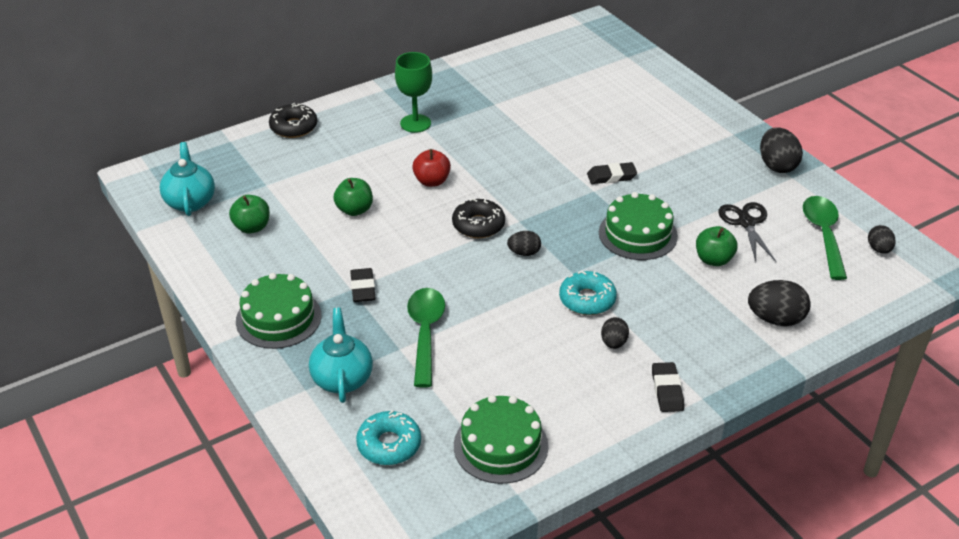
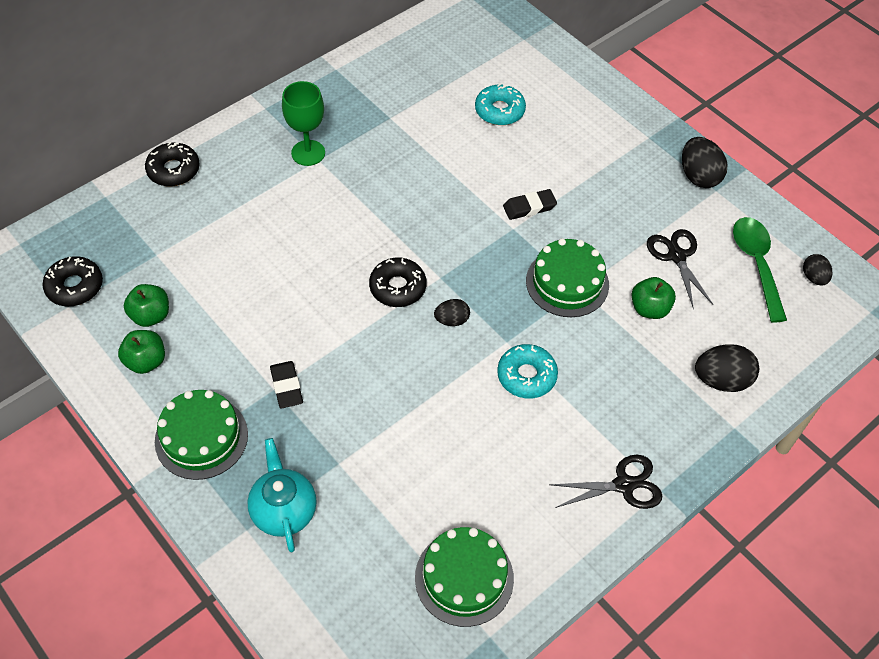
camera: 10 degrees left, 15 degrees up
turquoise teapot [160,142,215,216] -> black donut [42,256,103,306]
green apple [333,178,373,216] -> green apple moved to [118,330,165,374]
turquoise donut [356,410,421,465] -> turquoise donut moved to [475,83,526,125]
green spoon [407,288,445,388] -> none
red apple [412,149,451,187] -> none
black egg [601,317,629,349] -> none
black eraser [652,362,684,412] -> black scissors [549,455,662,509]

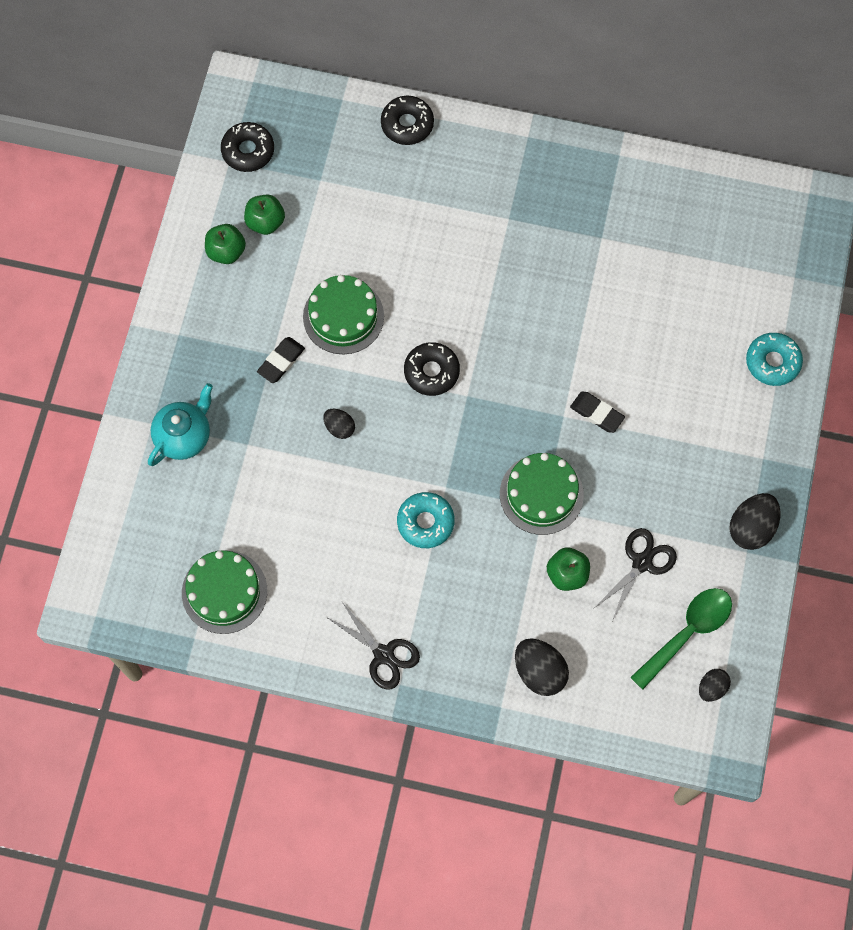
camera: 55 degrees right, 15 degrees up
green cake [155,390,248,480] -> green cake moved to [303,275,384,354]
green goblet [282,81,325,166] -> none
black egg [434,299,470,326] -> black egg moved to [323,409,355,439]
turquoise donut [475,83,526,125] -> turquoise donut moved to [746,333,803,386]

